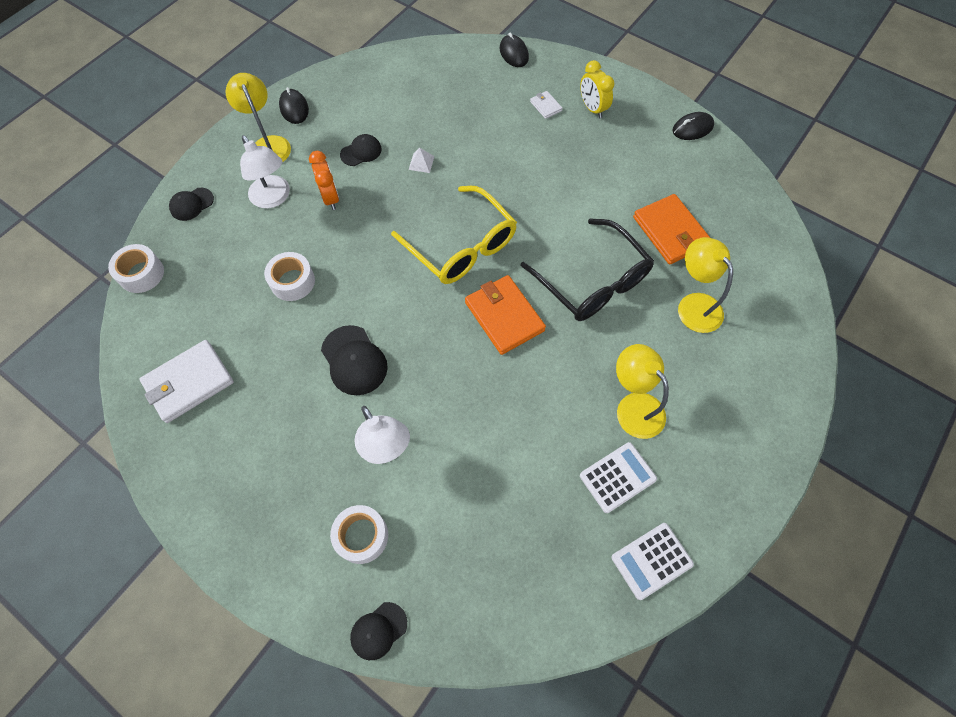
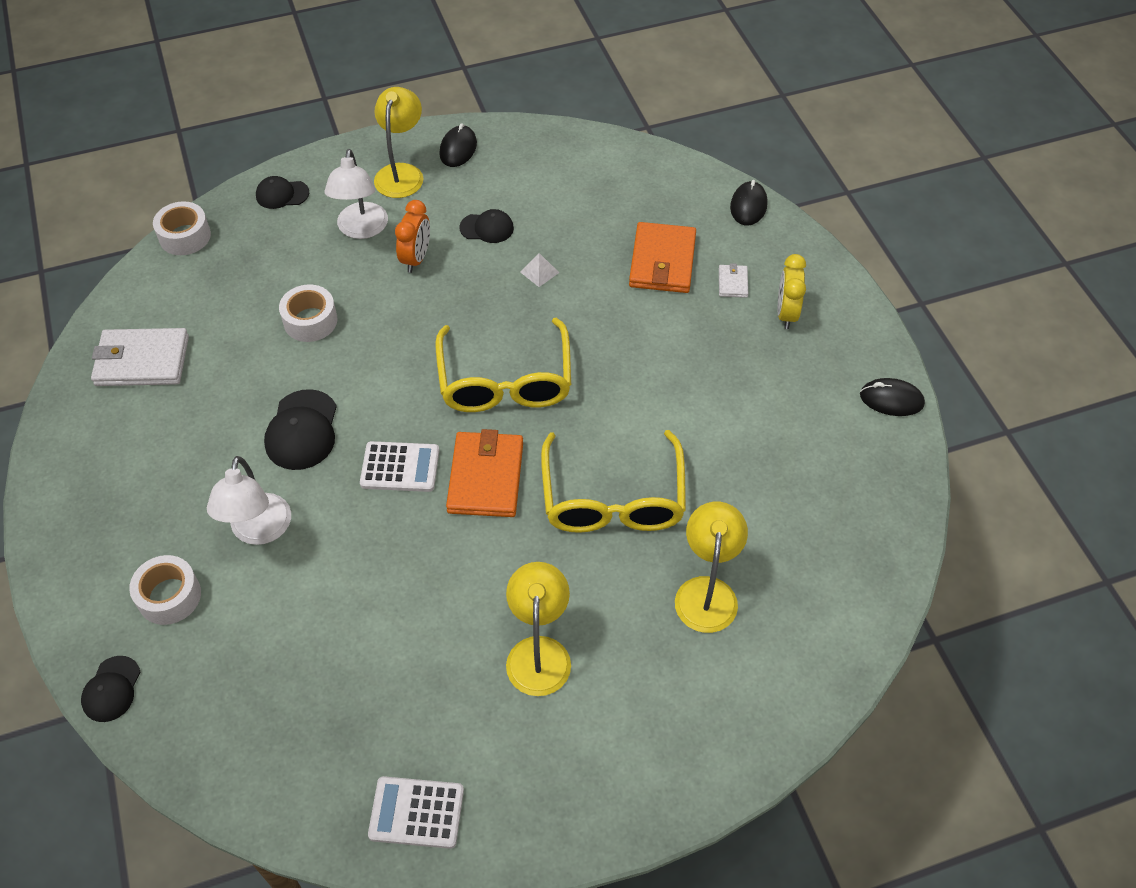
camera: 35 degrees right, 10 degrees down
black cap [350,602,407,660] -> black cap turned 75 degrees counterclockwise [81,656,140,722]
black glasses [520,218,654,321] -> yellow glasses [541,430,686,533]
white calculator [580,442,657,513] -> white calculator moved to [360,441,439,492]
orange wallet [633,194,710,265] -> orange wallet moved to [629,222,696,293]

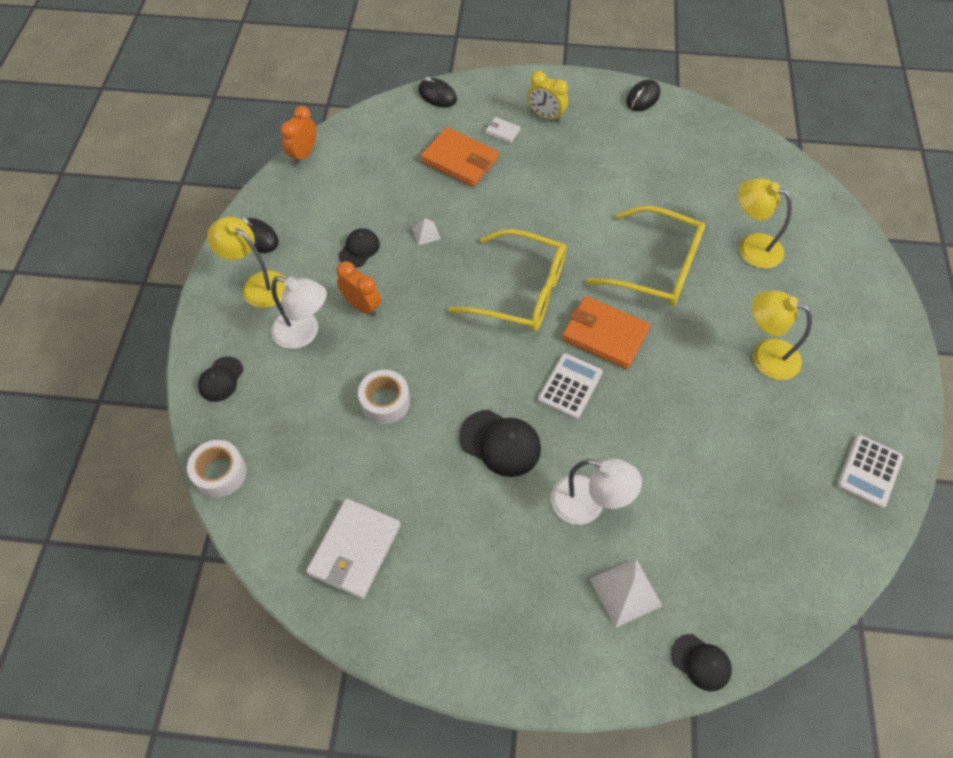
camera: 65 degrees left, 5 degrees up
white tape [129,555,201,625] -> white pyramid [590,558,662,628]
none -> orange clock [280,106,316,165]

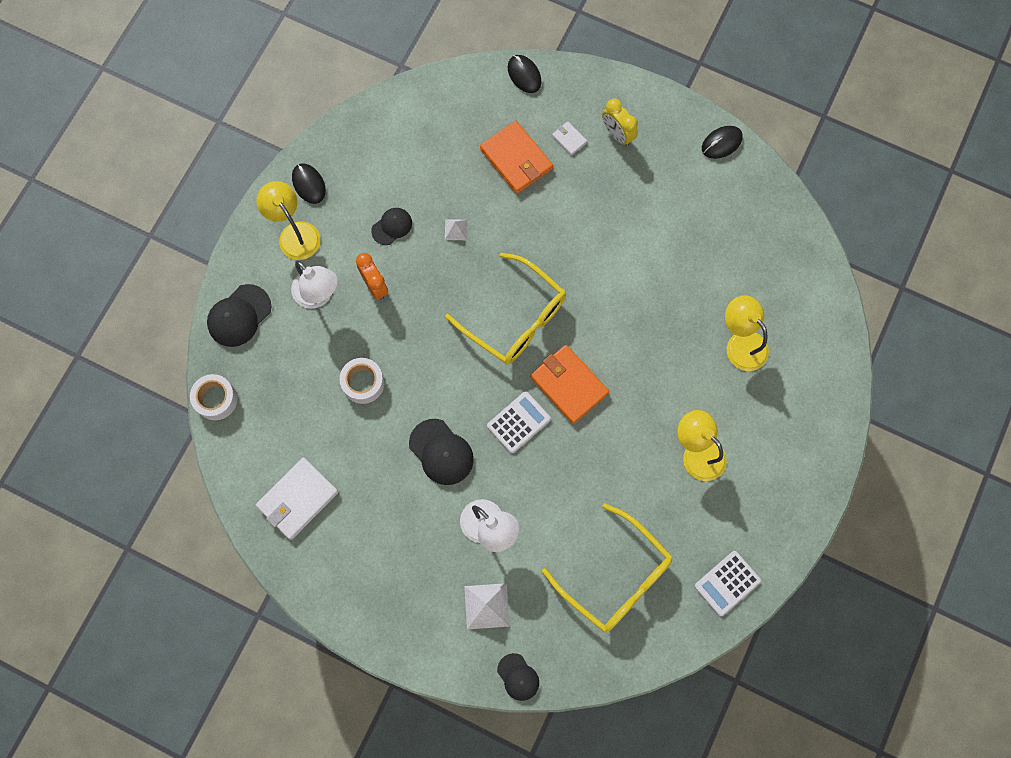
camera: 20 degrees right, 15 degrees up
black cap [198,356,244,402] -> black cap [207,284,271,347], size x1.56
orange clock [280,106,316,165] -> none
yellow glasses [586,206,705,306] -> yellow glasses moved to [542,503,673,632]

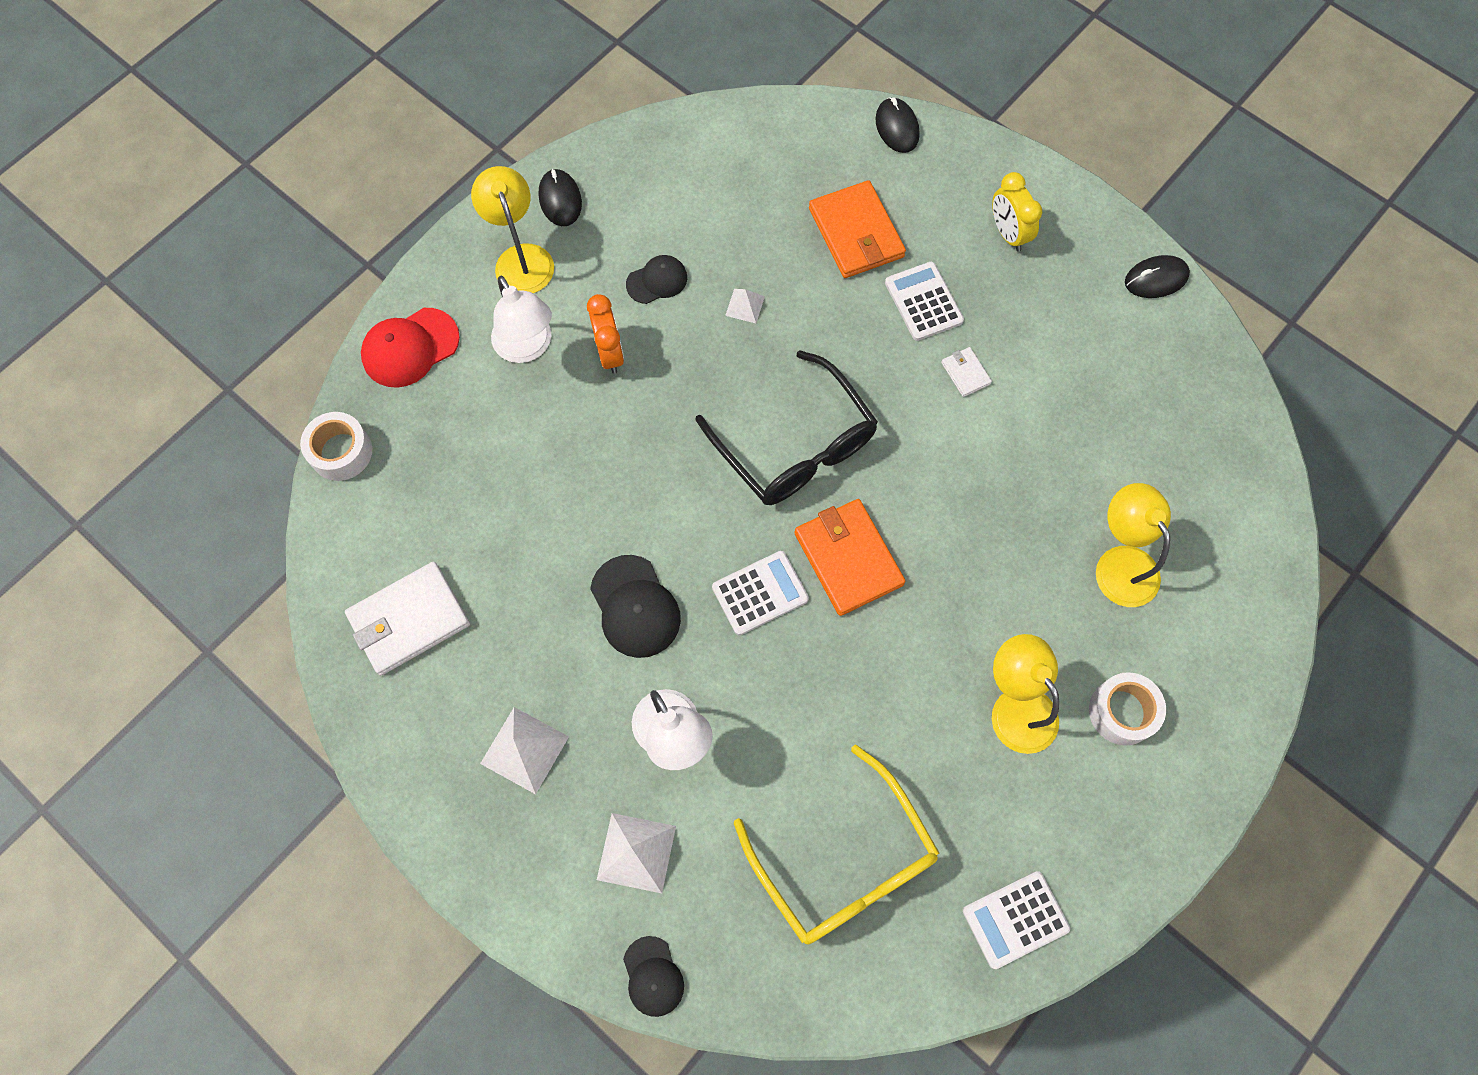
camera: 15 degrees right, 5 degrees down
black cap [207,284,271,347] -> red cap [361,308,460,388]
white tape [340,358,385,404] -> white tape moved to [1089,672,1166,746]
yellow glasses [445,253,566,365] -> black glasses [695,350,878,505]
white wallet [552,121,587,155] -> white wallet moved to [941,347,992,397]
none -> white pyramid [480,707,569,794]
none -> white calculator [885,262,964,341]

